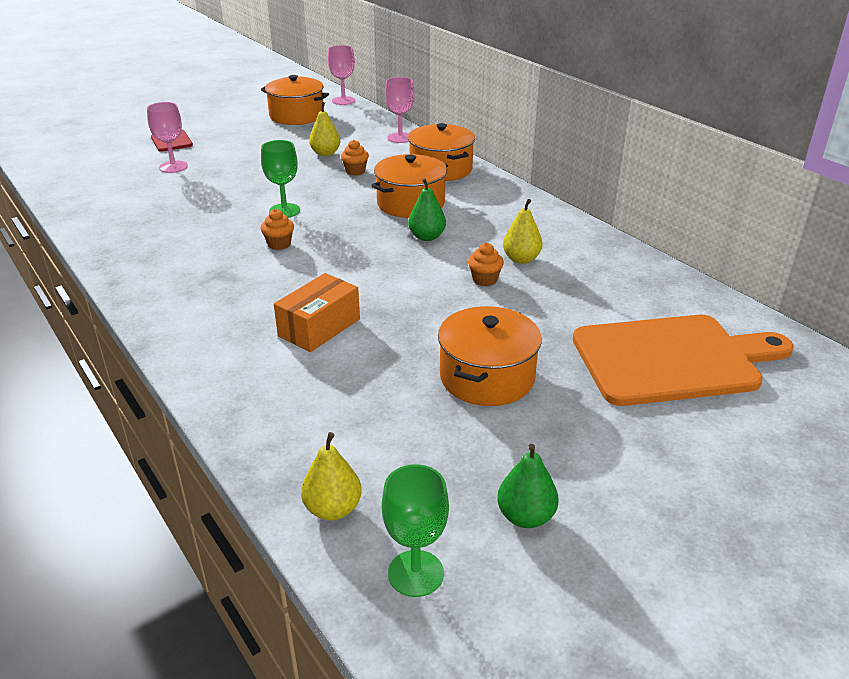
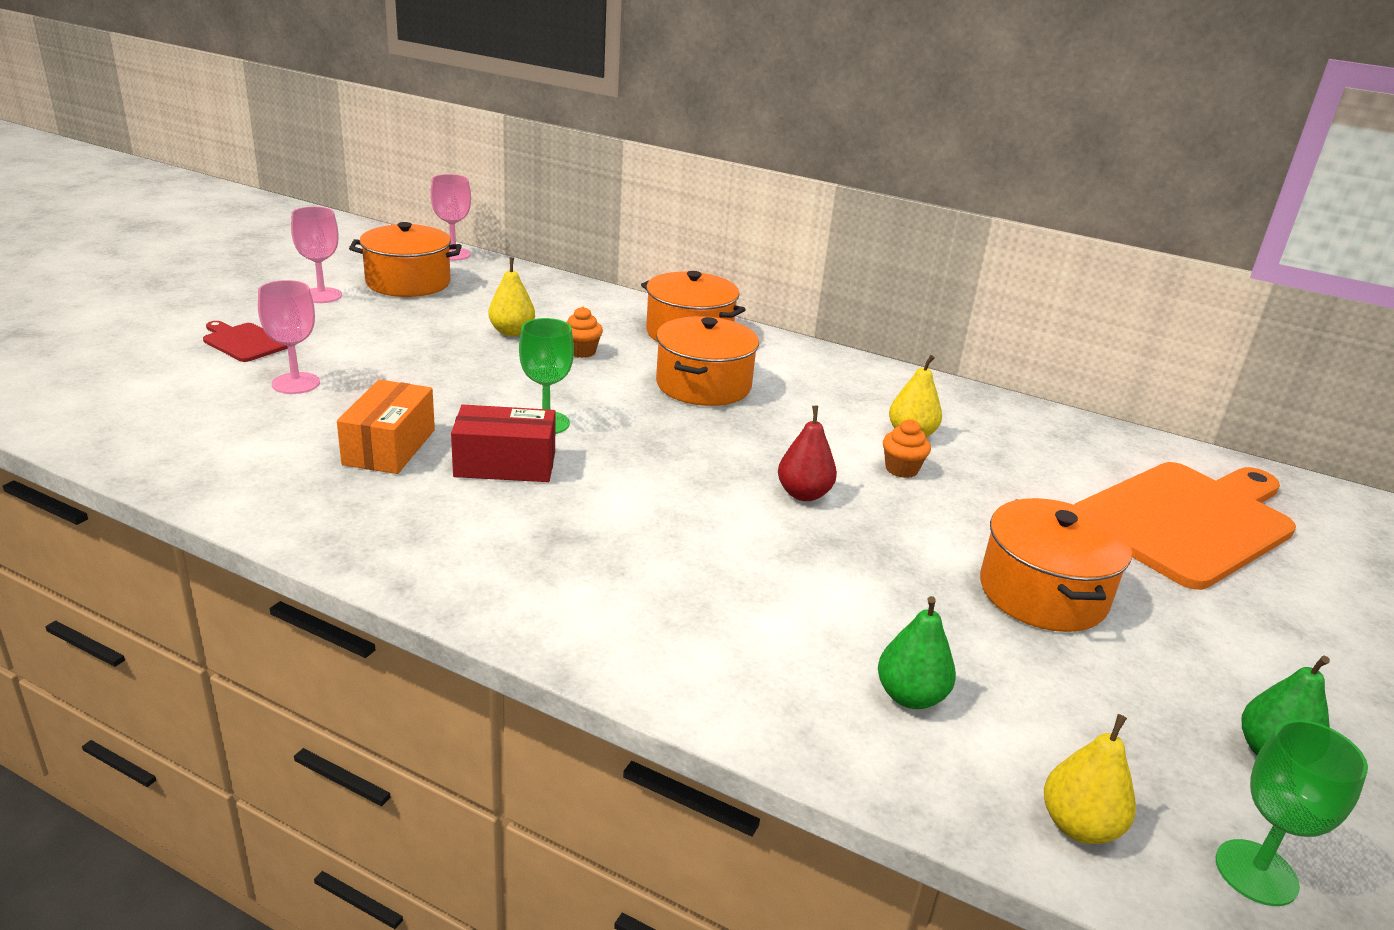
camera: 30 degrees left, 5 degrees down
orange cupcake [261,209,294,250] -> none
orange box [274,273,360,352] -> orange box moved to [337,379,435,474]
pink goblet [385,77,415,143] -> pink goblet moved to [291,207,342,303]
green pear [408,178,446,241] -> green pear moved to [878,596,956,709]
none -> red box [451,405,556,482]
none -> red pear [778,406,837,501]

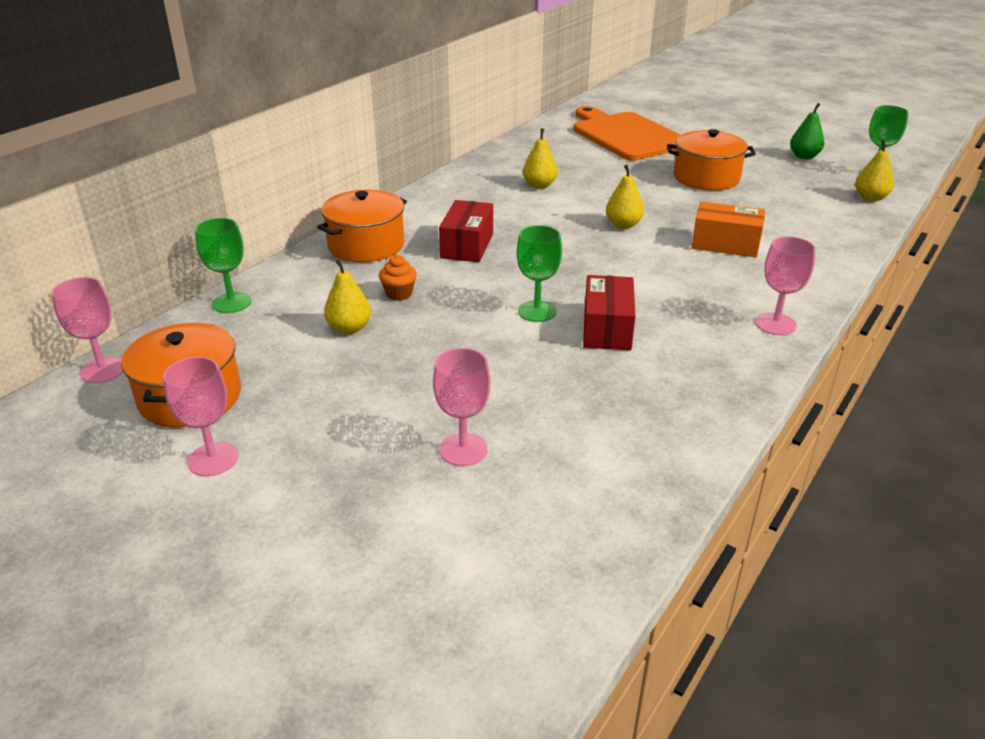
camera: 80 degrees left, 5 degrees up
red cutting board [203,321,288,362] -> none
orange box [337,379,435,474] -> orange box moved to [691,202,765,258]
orange pot [656,316,759,406] -> red box [439,200,493,262]
red pear [778,406,837,501] -> yellow pear [606,165,644,229]
green pear [878,596,956,709] -> none
orange cupcake [883,419,931,478] -> none
none -> green goblet [195,218,252,313]
none -> pink goblet [755,236,816,335]

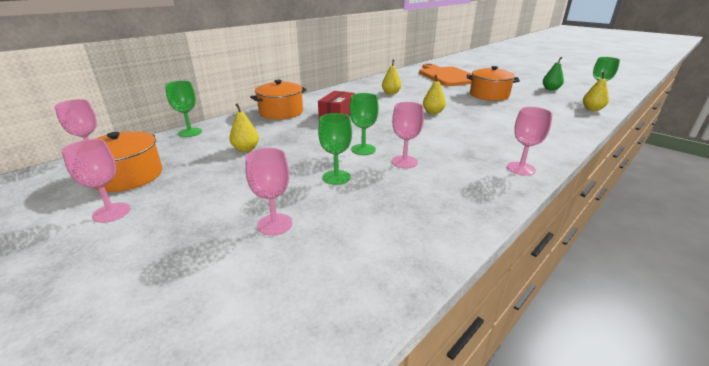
camera: 10 degrees right, 5 degrees down
orange cupcake [379,255,417,301] -> none
red box [583,275,635,350] -> pink goblet [392,102,424,168]
orange box [691,202,765,258] -> none
none -> green goblet [318,113,352,185]

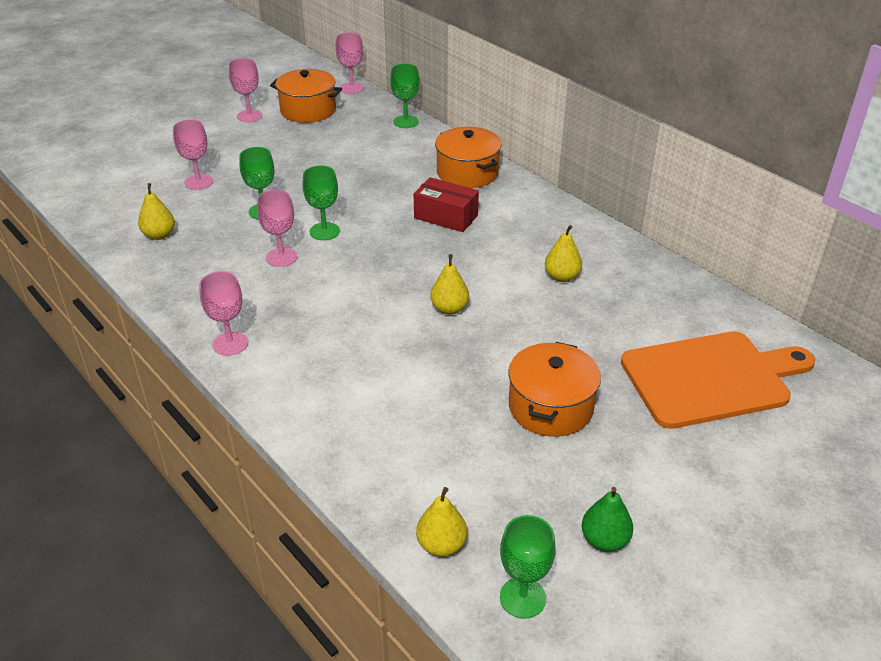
camera: 95 degrees right, 10 degrees up
yellow pear [229,103,259,152] -> yellow pear moved to [138,183,175,240]

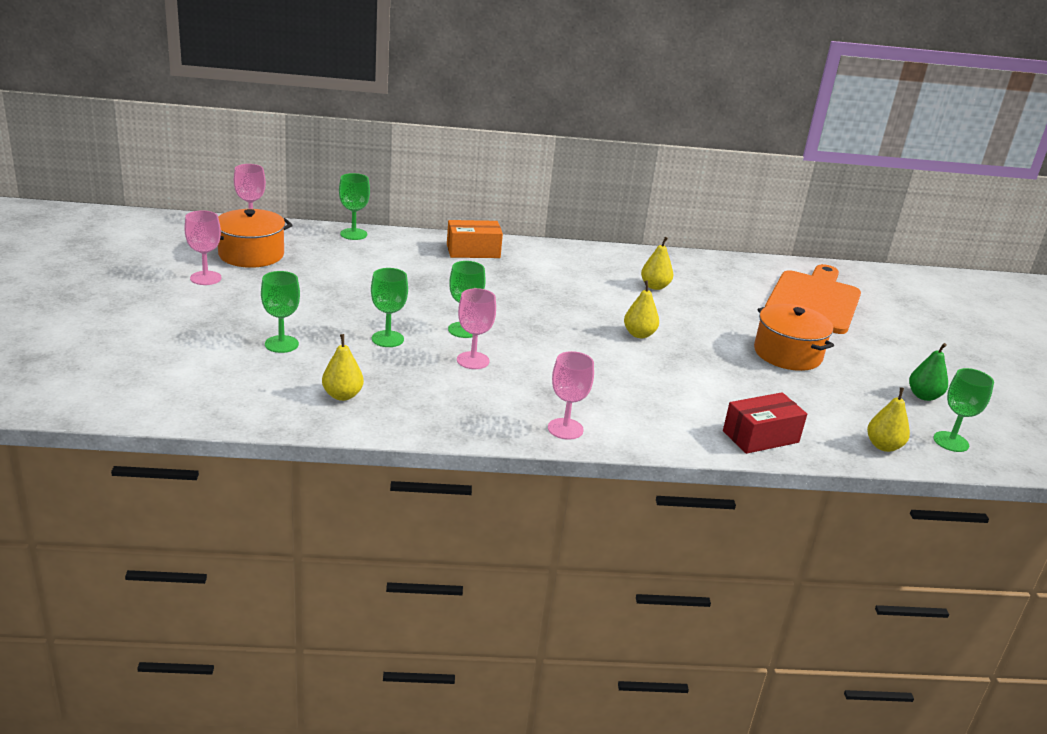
camera: 55 degrees left, 10 degrees down
pink goblet [173,119,213,190] -> green goblet [261,271,300,353]
red box [414,177,479,232] -> red box moved to [723,392,807,454]
orange pot [435,127,502,188] -> orange box [447,220,503,258]

